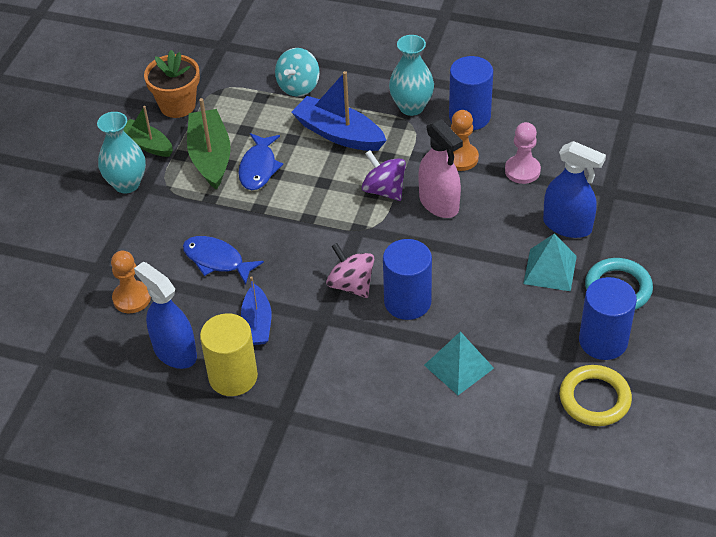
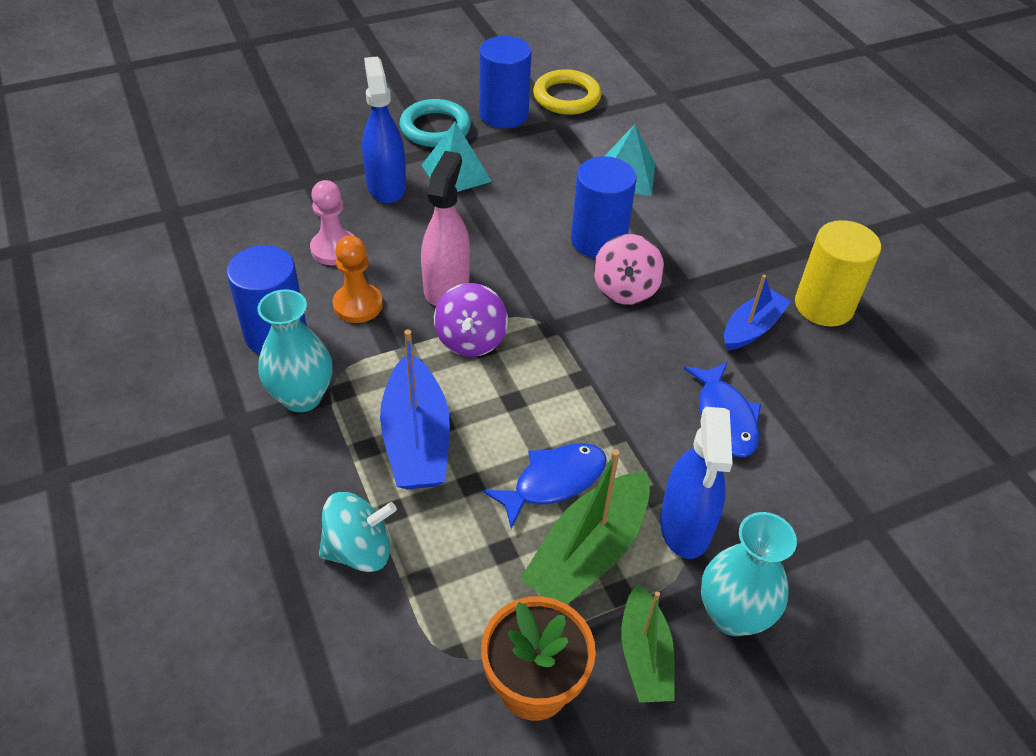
camera: 135 degrees left, 0 degrees up
orange pawn [111,251,151,313] -> none
blue spray bottle [134,262,197,369] -> blue spray bottle moved to [660,407,733,559]

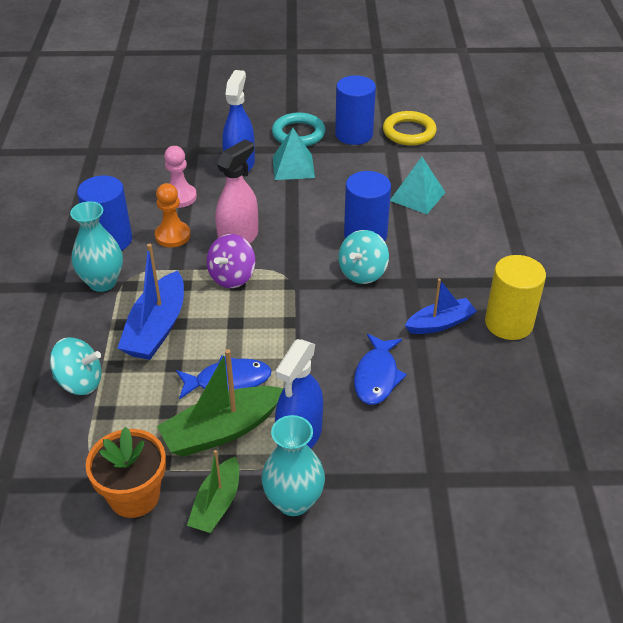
camera: 25 degrees right, 5 degrees down
pink spinning top [594,234,664,305] -> turquoise spinning top [338,230,389,284]

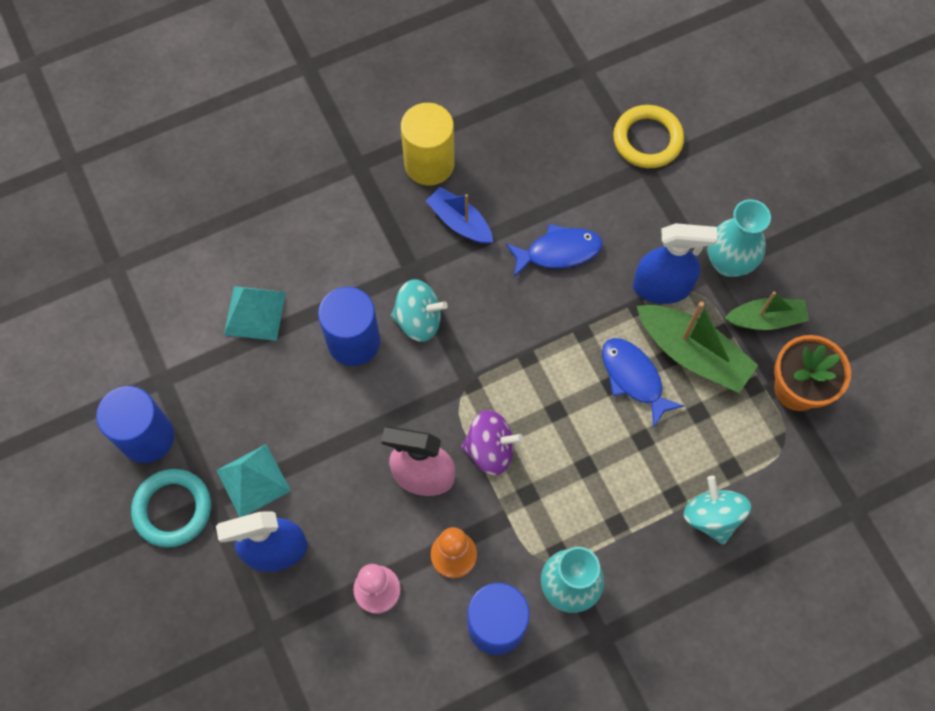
camera: 115 degrees left, 25 degrees up
blue boat [117,243,184,360] -> none
yellow ring [383,111,437,146] -> yellow ring moved to [613,105,684,168]

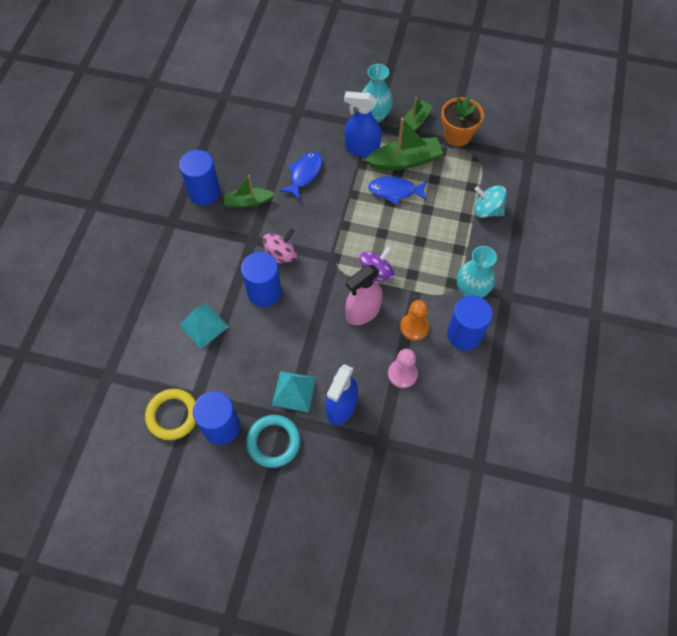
camera: 50 degrees left, 5 degrees down
turquoise spinning top [391,279,448,342] -> pink spinning top [263,229,298,264]
yellow cylinder [401,103,454,185] -> blue cylinder [179,150,220,205]
blue boat [426,187,493,244] -> green boat [224,175,275,208]
yellow ring [613,105,684,168] -> yellow ring moved to [145,389,196,440]
blue spray bottle [633,223,717,304] -> blue spray bottle turned 120 degrees counterclockwise [344,91,381,157]

